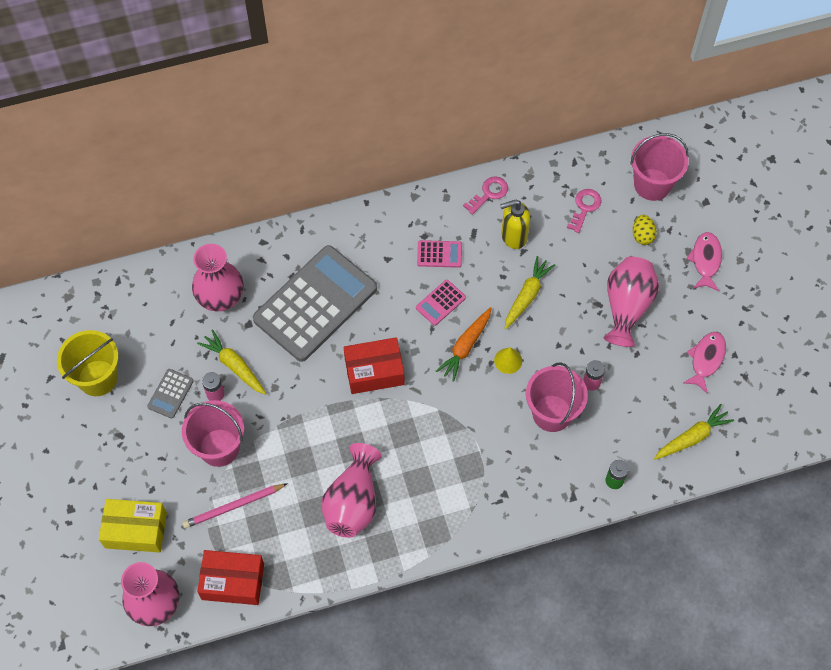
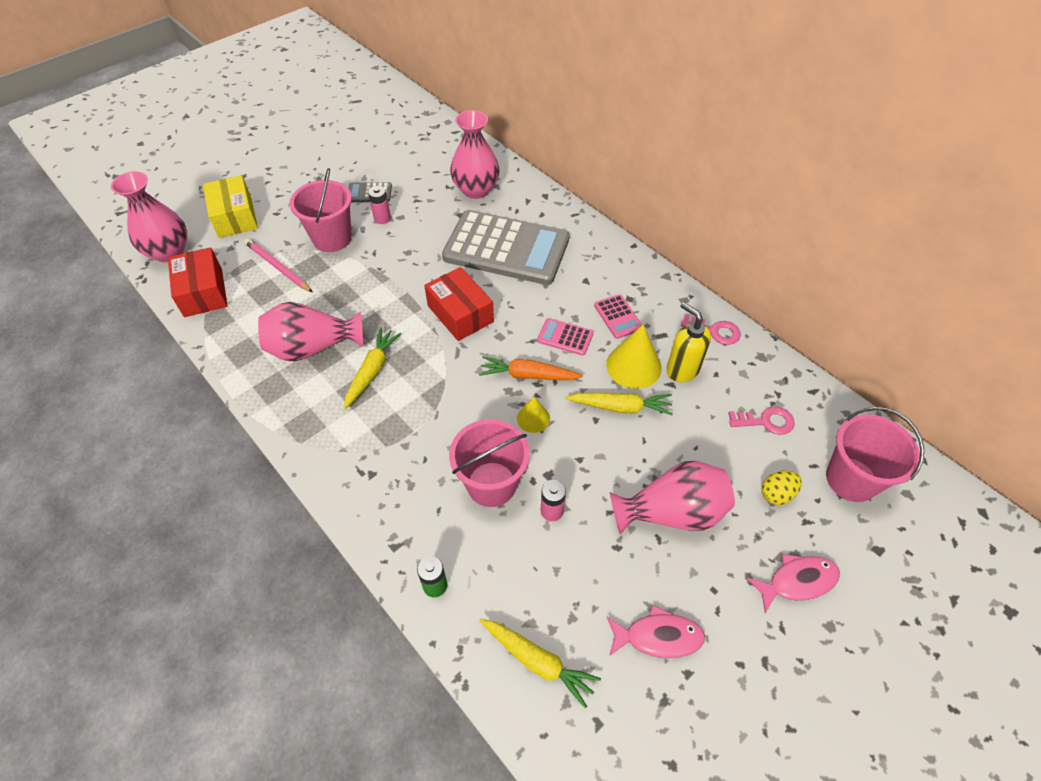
camera: 65 degrees right, 10 degrees down
yellow bucket [57,330,118,396] -> none
yellow carrot [197,329,266,395] -> yellow carrot moved to [344,327,401,409]
none -> yellow cone [606,324,662,389]

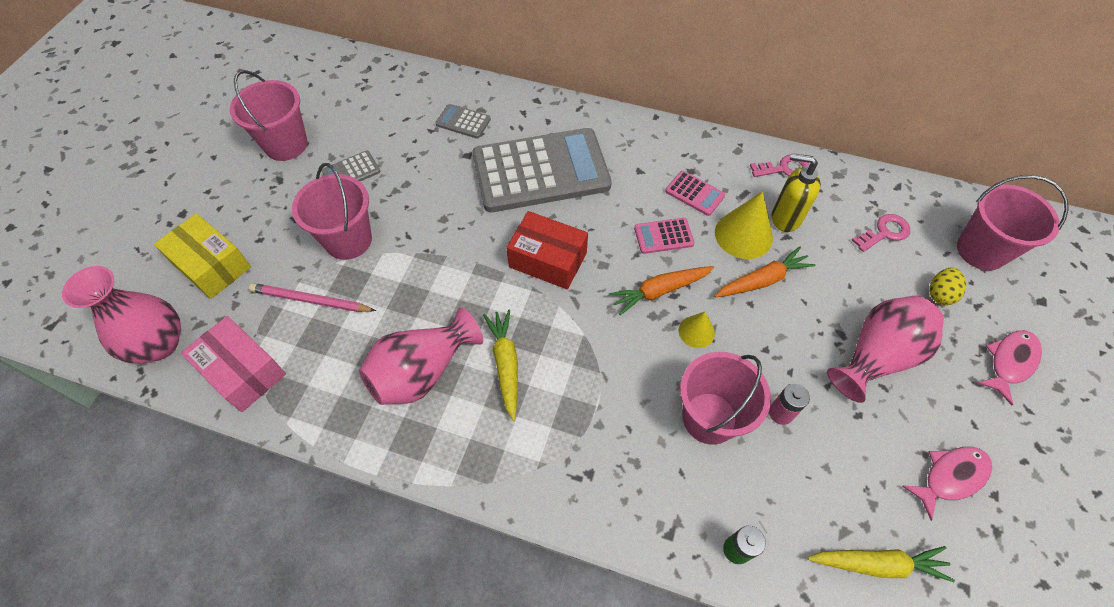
camera: 30 degrees left, 5 degrees up
red box [168,247,228,317] -> pink box [181,316,286,412]
pink battery [368,186,391,224] -> none
pink vase [450,110,500,199] -> grey calculator [435,104,491,139]
yellow carrot [566,393,673,415] -> orange carrot [714,246,816,297]
none -> pink bucket [230,70,308,161]

